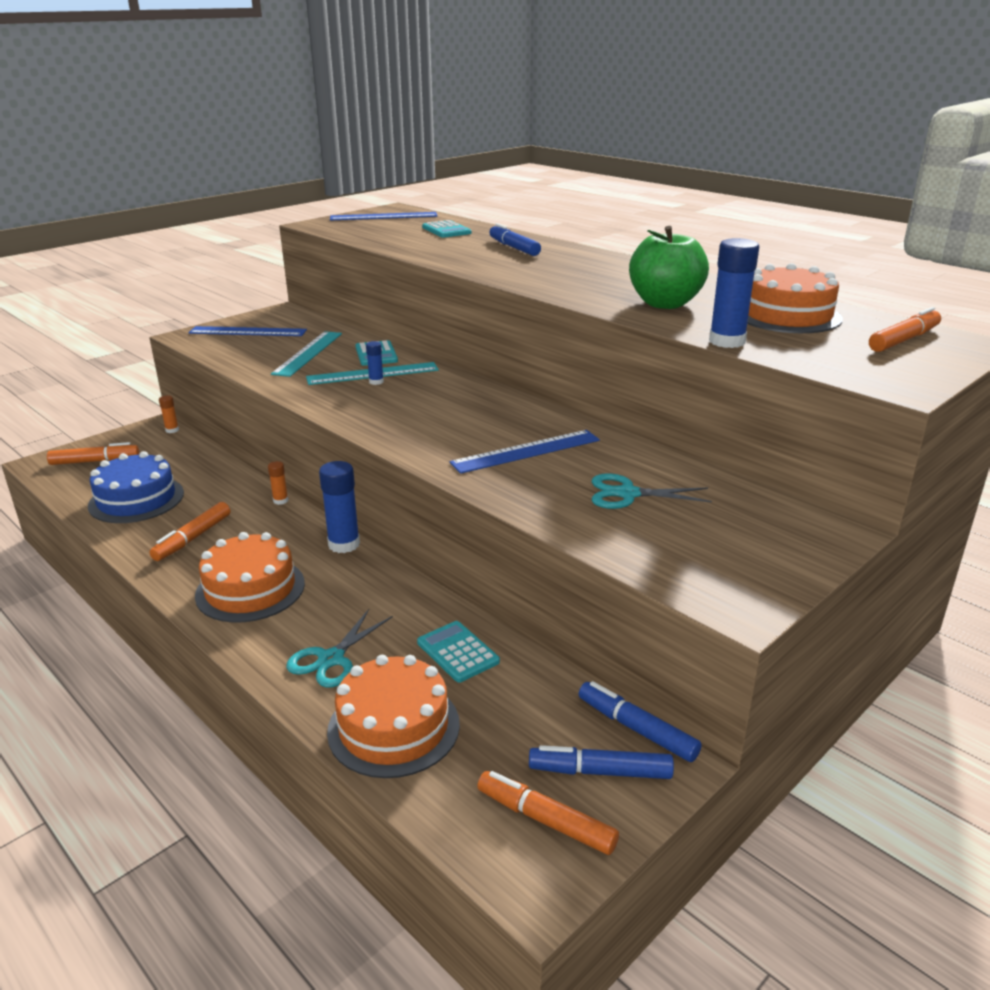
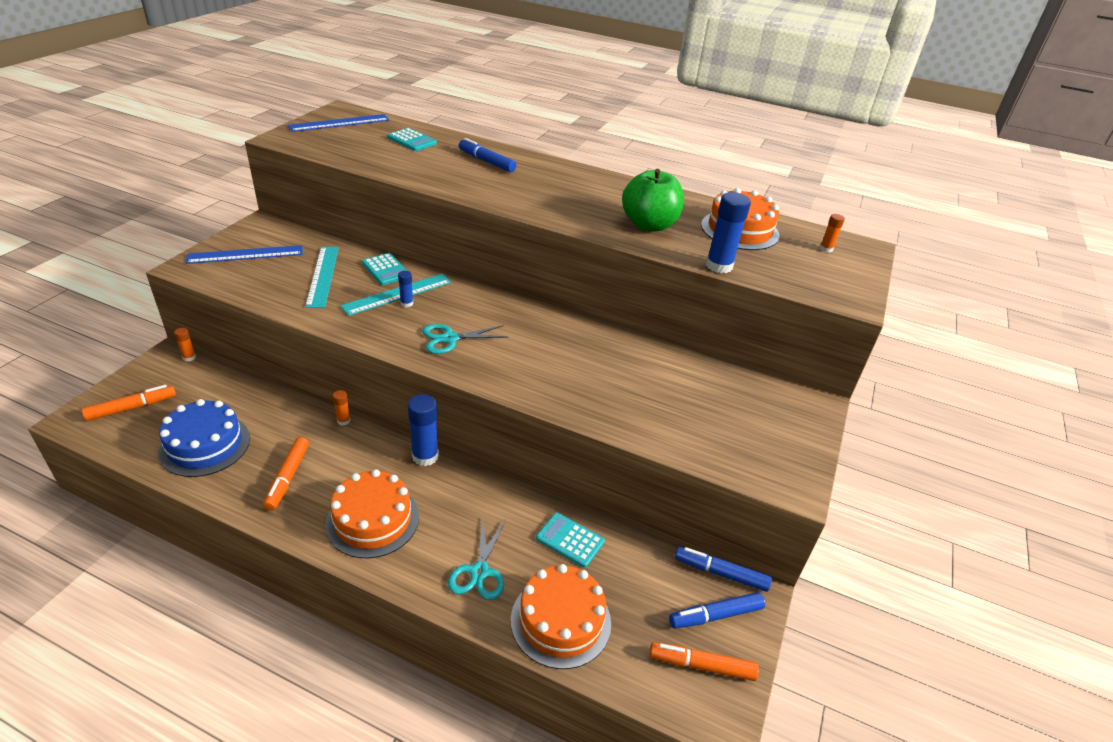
camera: 25 degrees left, 10 degrees up
blue ruler [450,430,600,474] -> none
turquoise scissors [592,473,712,509] -> turquoise scissors moved to [422,324,508,354]
orange marker [869,307,941,352] -> orange glue stick [820,214,845,252]

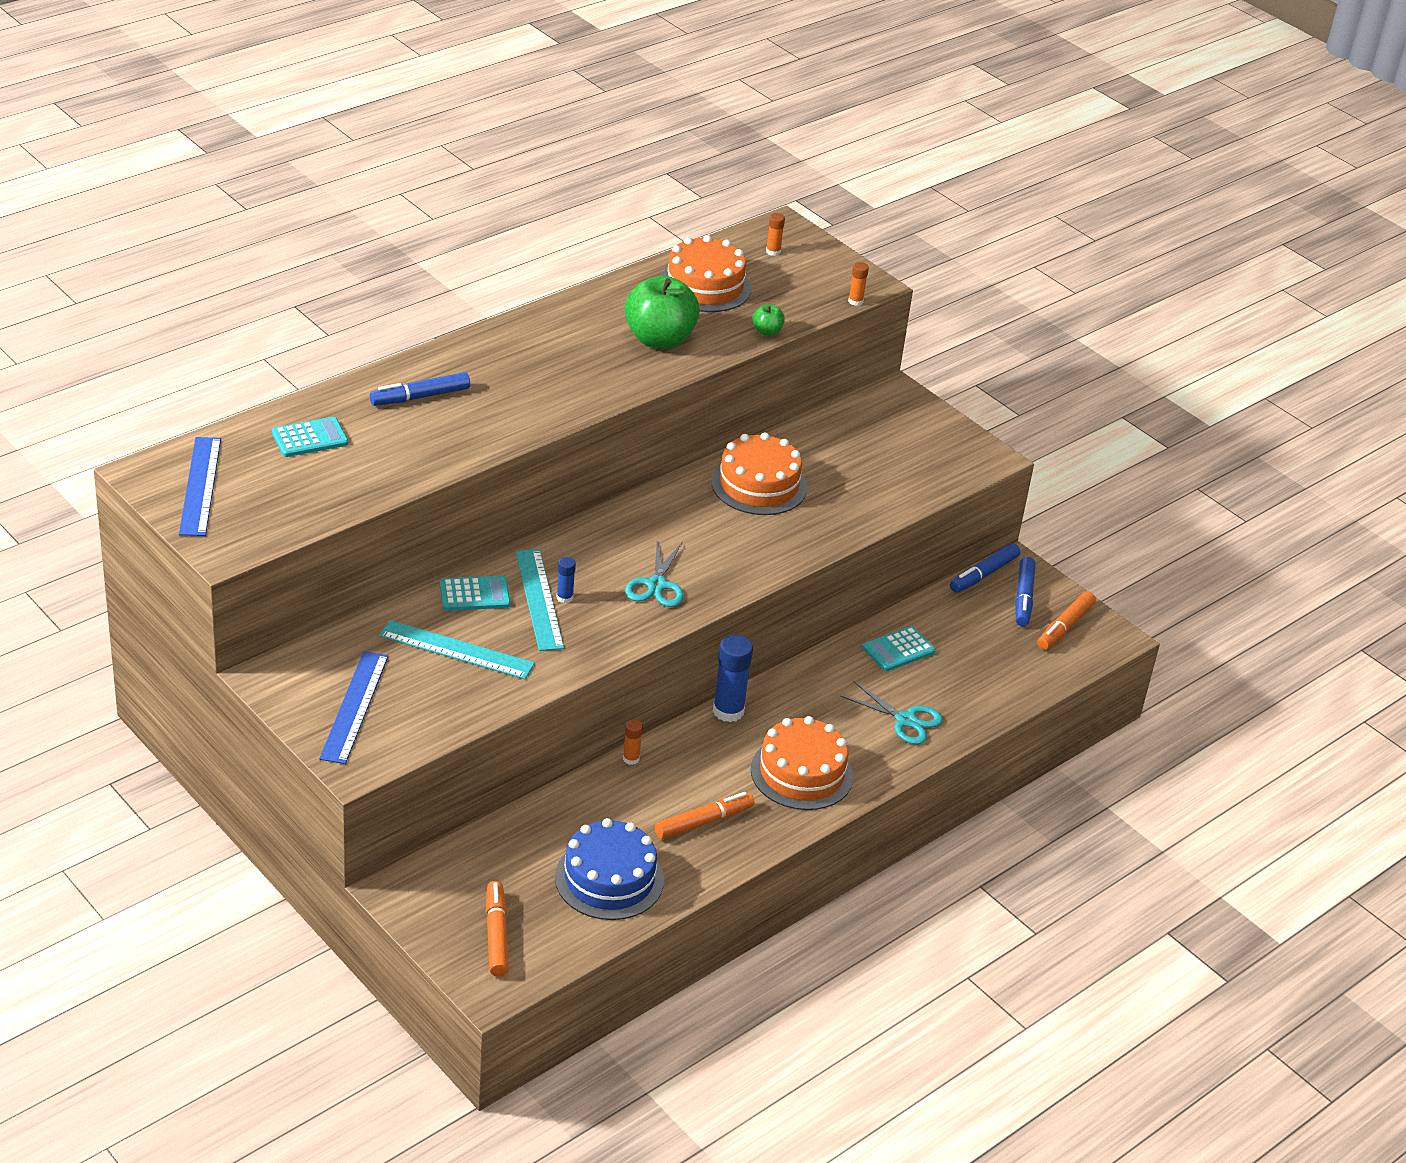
camera: 65 degrees left, 0 degrees up
orange glue stick [174,328,196,362] -> orange glue stick moved to [848,262,869,306]
orange marker [263,437,309,511] -> orange marker turned 60 degrees counterclockwise [655,792,754,839]
orange cake [511,564,611,669] -> orange cake moved to [711,432,807,515]
blue glue stick [706,192,751,273] -> green apple [752,304,785,336]

